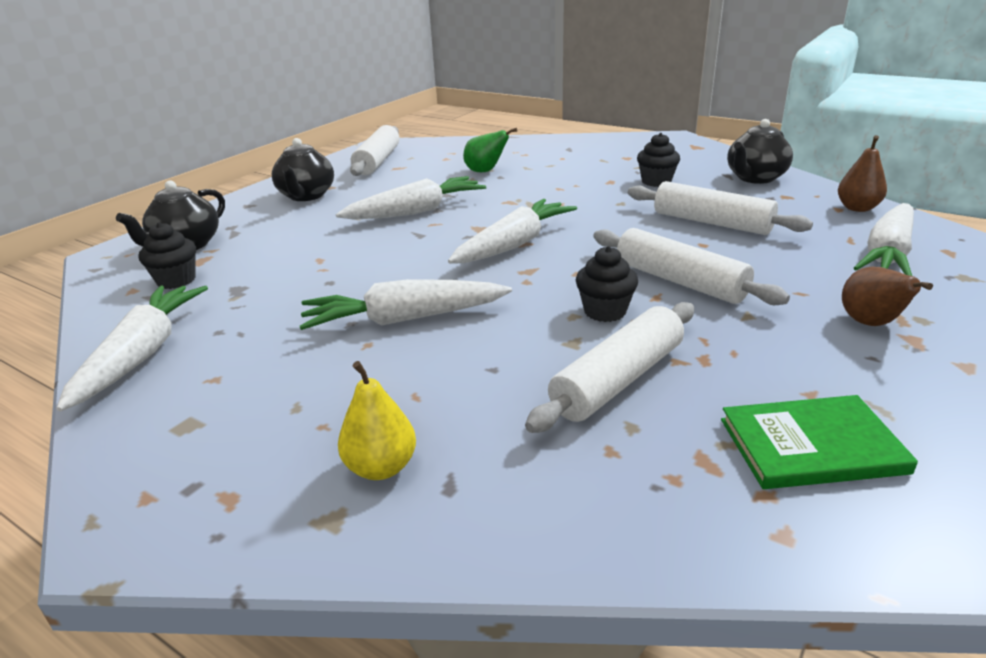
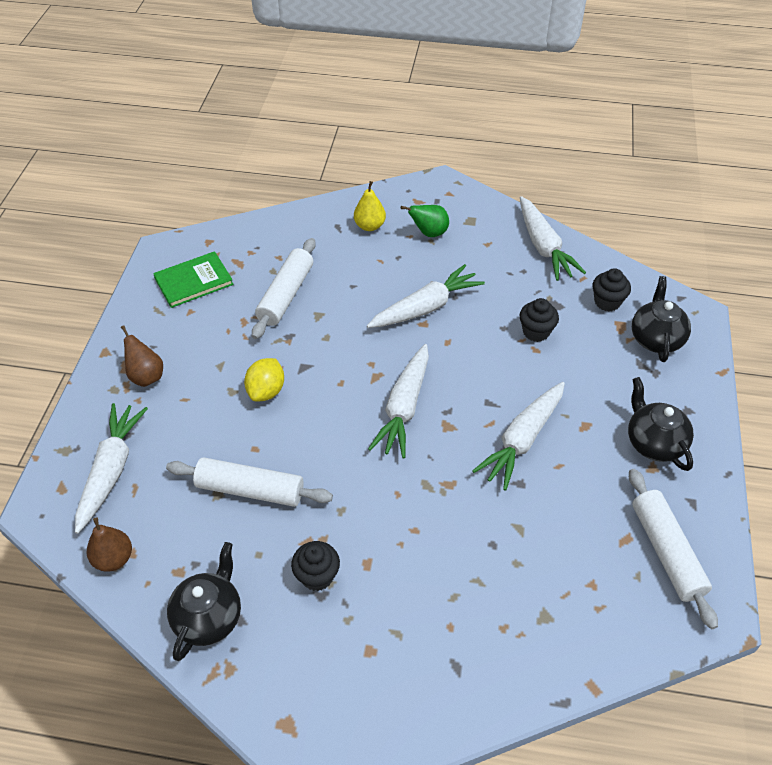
camera: 155 degrees right, 20 degrees up
green pear [463,128,517,172] -> green pear moved to [401,205,449,237]
black cupcake [576,246,638,322] -> black cupcake moved to [520,298,559,342]
white rolling pin [593,228,790,305] -> yellow lemon [244,358,284,401]

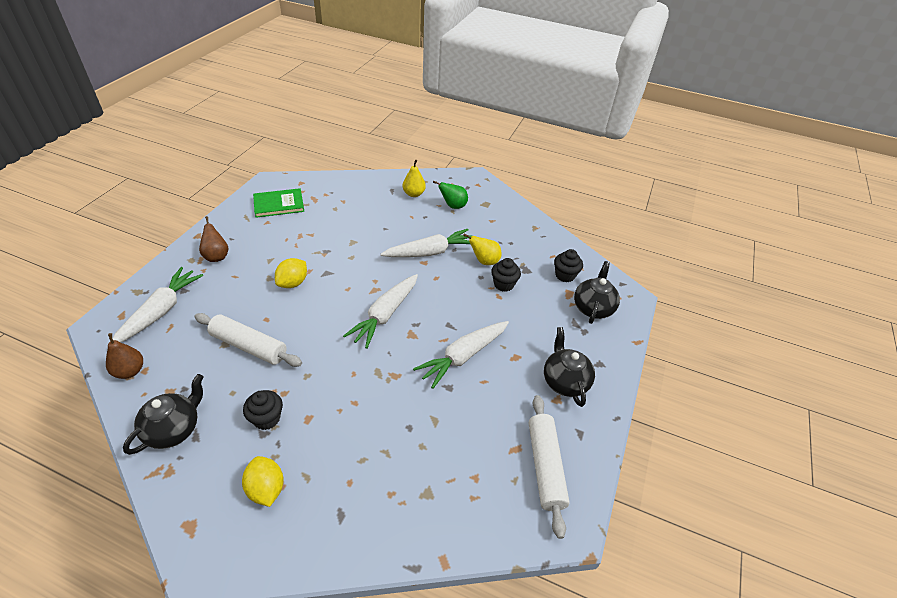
camera: 10 degrees right, 5 degrees down
white rolling pin [252,238,316,339] -> none
white carrot [520,196,586,281] -> none
none -> yellow lemon [242,456,283,507]
none -> yellow pear [463,233,502,265]

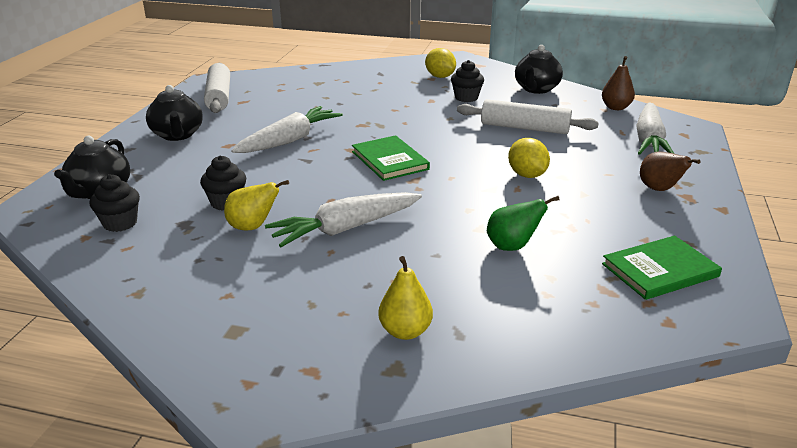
camera: 175 degrees right, 15 degrees down
yellow lemon [275,258,307,288] -> yellow lemon turned 45 degrees counterclockwise [508,138,550,178]
white carrot [343,274,418,349] -> green book [352,135,430,181]
green pear [433,181,468,209] -> green pear moved to [487,196,560,251]

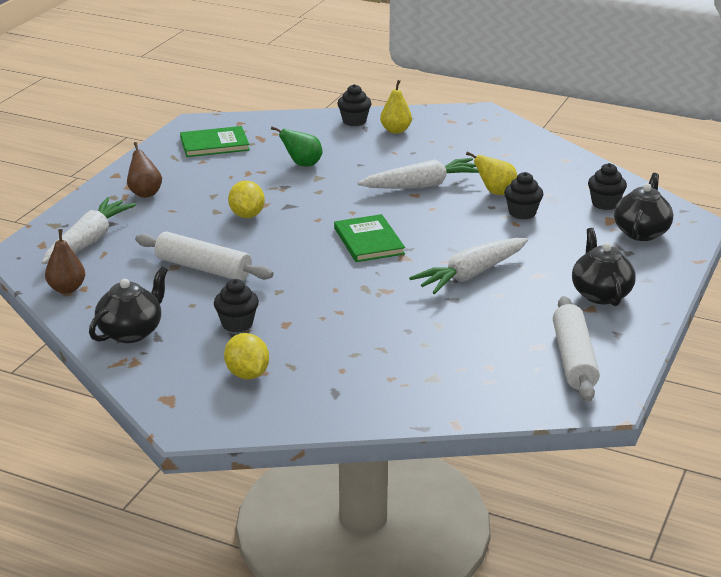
camera: 170 degrees left, 0 degrees up
none -> black cupcake [337,84,371,126]

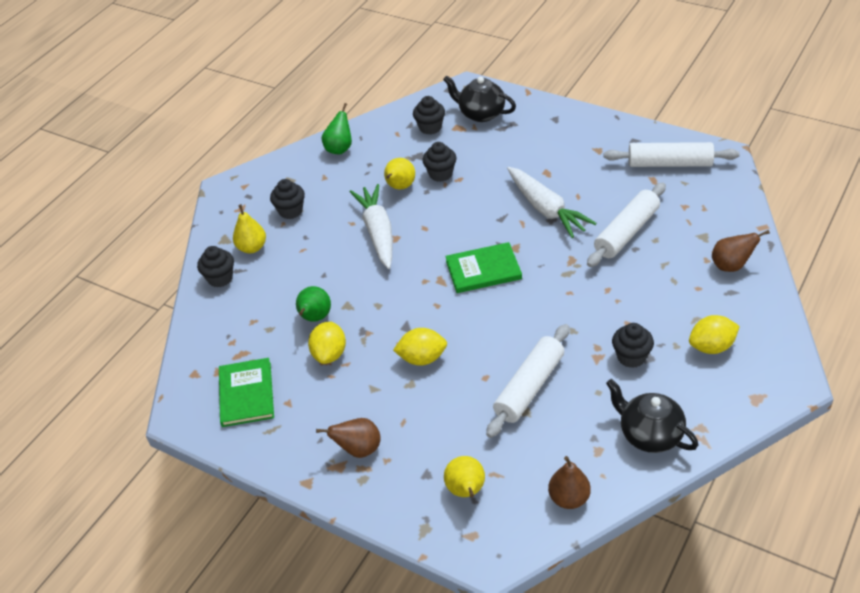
camera: 80 degrees left, 15 degrees up
white carrot [42,197,136,264] -> yellow pear [444,456,485,497]
black teapot [572,228,636,306] -> none
none -> black cupcake [270,179,305,219]
none -> yellow lemon [308,322,346,364]
none -> green pear [322,103,352,154]
none -> white rolling pin [587,182,666,267]
none -> brown pear [712,230,770,272]

